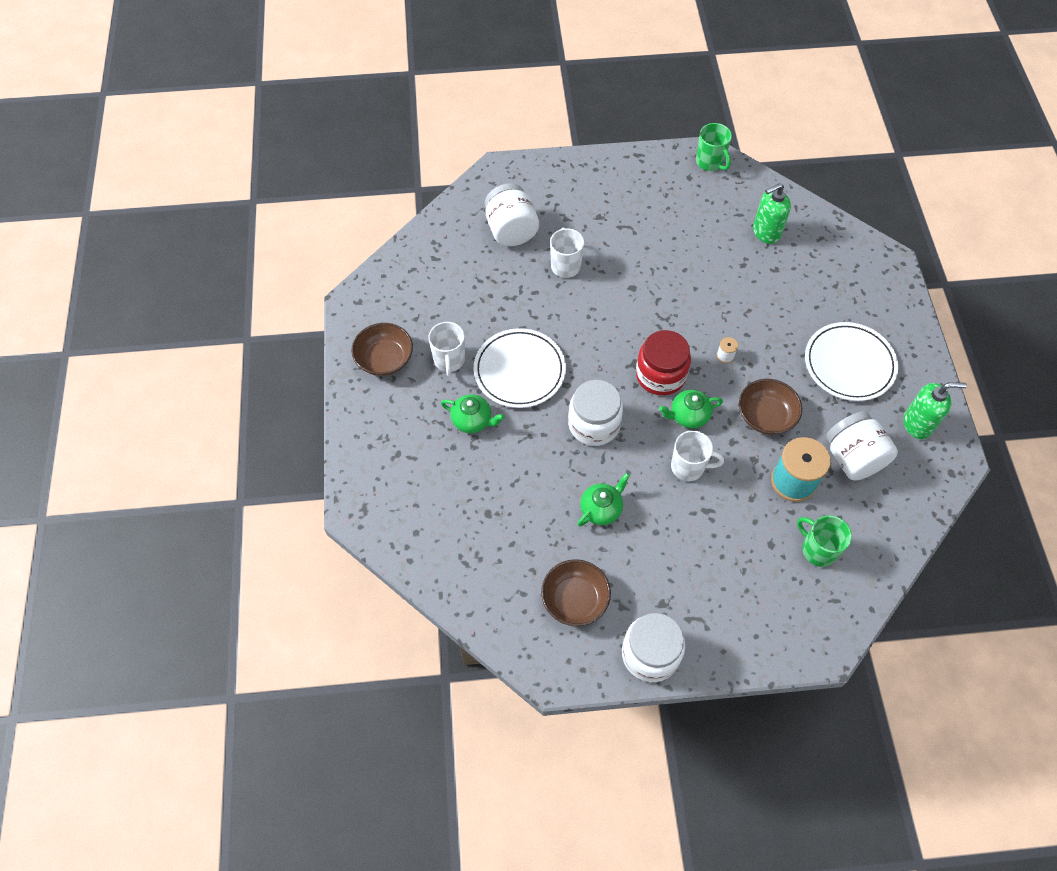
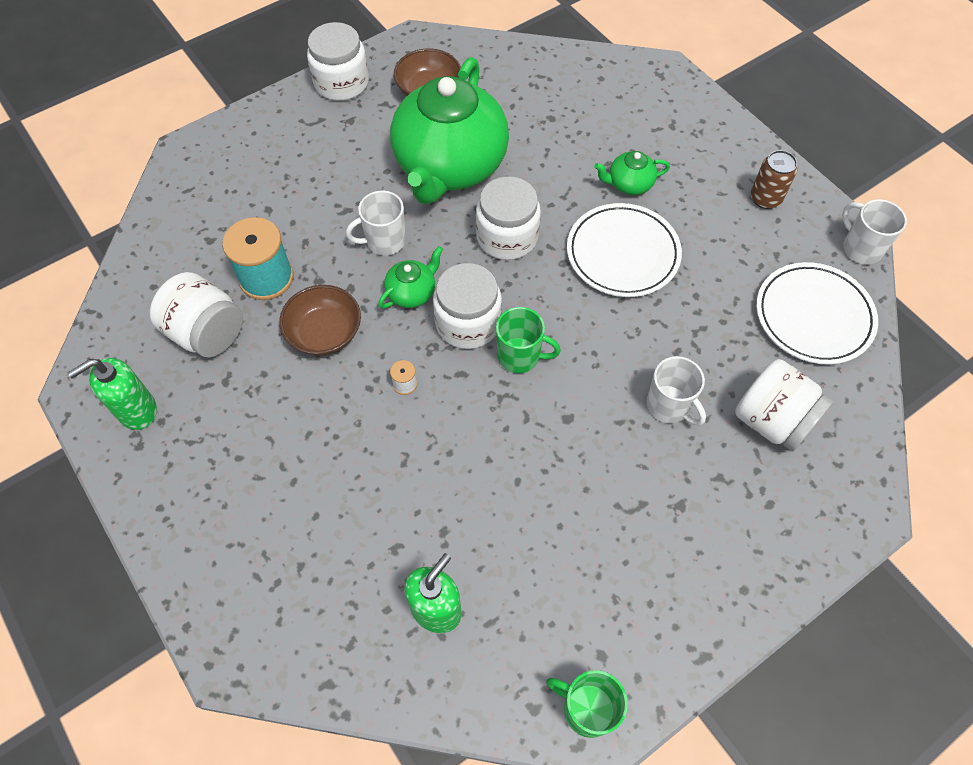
camera: 150 degrees right, 0 degrees up
brown bowl [351,323,413,376] -> brown can [751,150,797,209]
white mug [428,322,465,377] -> white mug moved to [842,199,907,264]
green teapot [578,473,630,527] -> green teapot [390,57,509,204], size x2.49
red jar [636,330,691,396] -> white jar [433,263,502,349]
green mug [797,516,852,567] -> green mug moved to [496,307,561,373]
white plate [805,322,898,401] -> white plate moved to [756,262,878,365]

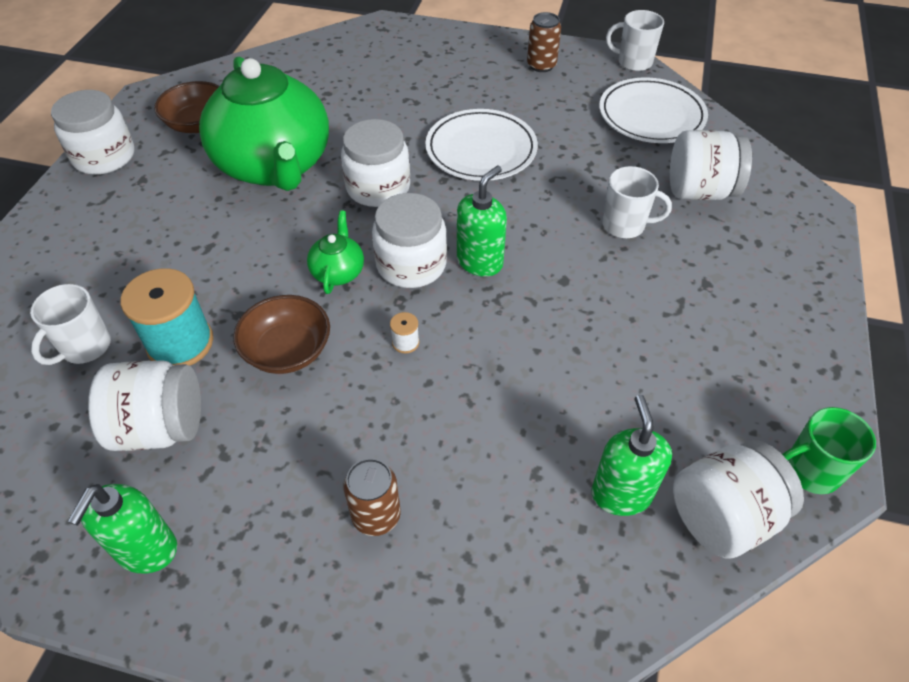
camera: 40 degrees left, 10 degrees down
white mug [346,191,406,256] -> white mug moved to [30,284,111,365]
green mug [496,307,561,373] -> green soap dispenser [457,166,507,277]
green teapot [594,151,670,195] -> none
none -> brown can [343,458,401,536]
none -> white jar [673,440,804,559]

